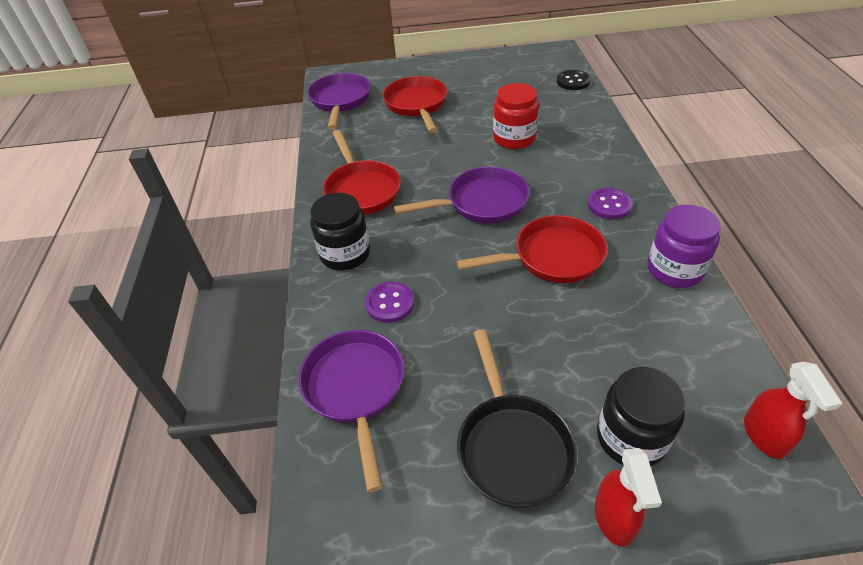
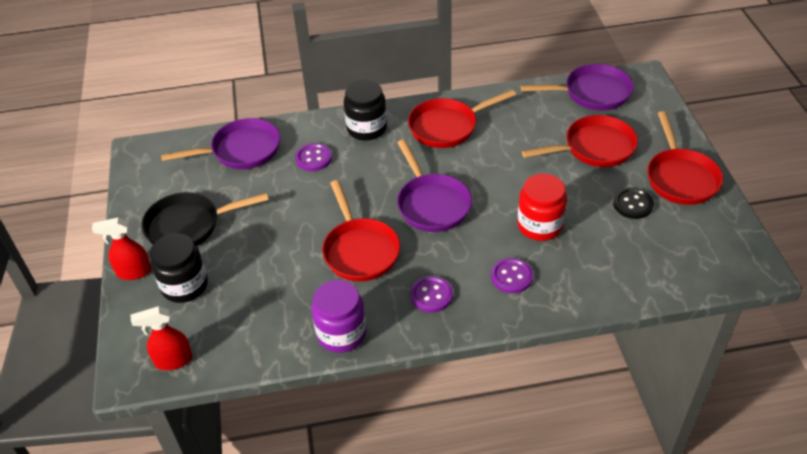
camera: 85 degrees right, 0 degrees up
black button [557,70,591,90] -> black button moved to [613,187,654,219]
none -> purple button [491,258,533,293]
none -> red pan [647,111,723,205]

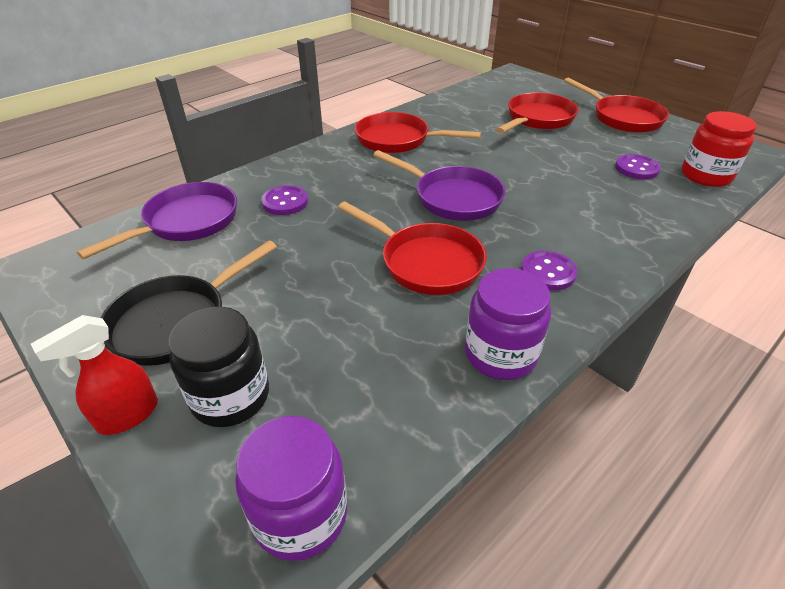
camera: 35 degrees left, 5 degrees down
red spray bottle [131,306,193,370] -> purple jar [235,416,347,561]
black jar [344,80,387,141] -> none
red pan [408,90,516,148] -> red pan turned 75 degrees clockwise [355,112,481,153]
purple button [491,258,533,293] -> purple button moved to [615,154,661,179]
red jar [517,174,567,241] -> red jar moved to [682,111,757,187]
purple pan [521,64,633,110] -> none
black button [613,187,654,219] -> none

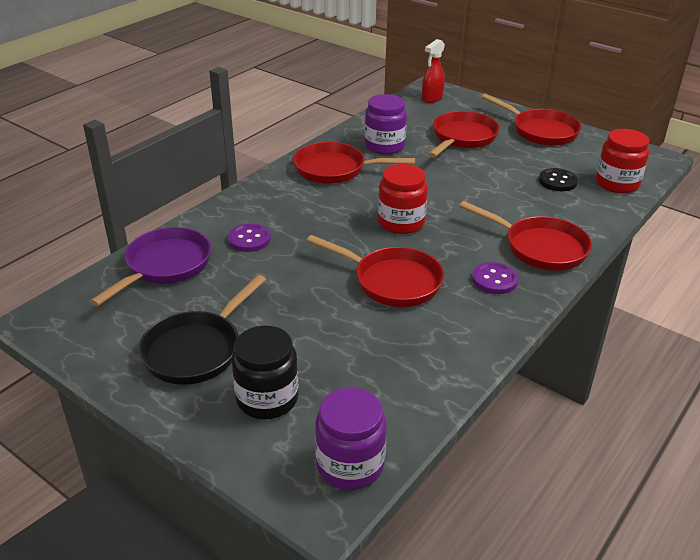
camera: 10 degrees left, 5 degrees down
red spray bottle [31,315,158,435] -> red spray bottle moved to [422,39,445,103]
purple pan [373,150,506,221] -> red jar [378,164,428,234]
purple jar [465,268,551,380] -> purple jar moved to [365,94,407,155]
purple button [615,154,661,179] -> black button [539,168,578,191]
none -> red pan [459,201,592,270]

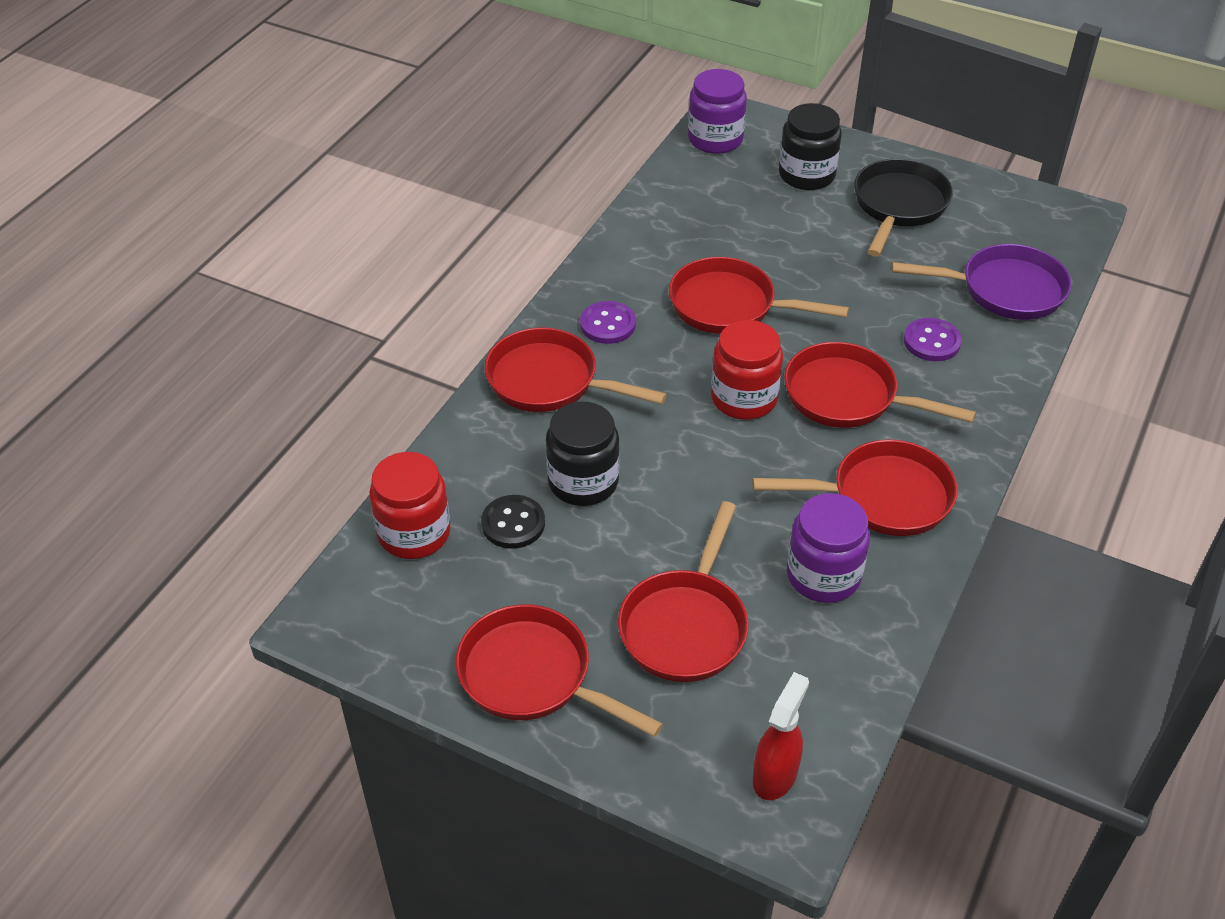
camera: 170 degrees right, 10 degrees up
purple pan [90,227,211,306] -> purple pan turned 105 degrees counterclockwise [891,244,1072,320]
none -> black jar [546,402,620,506]
none -> red pan [784,342,976,428]

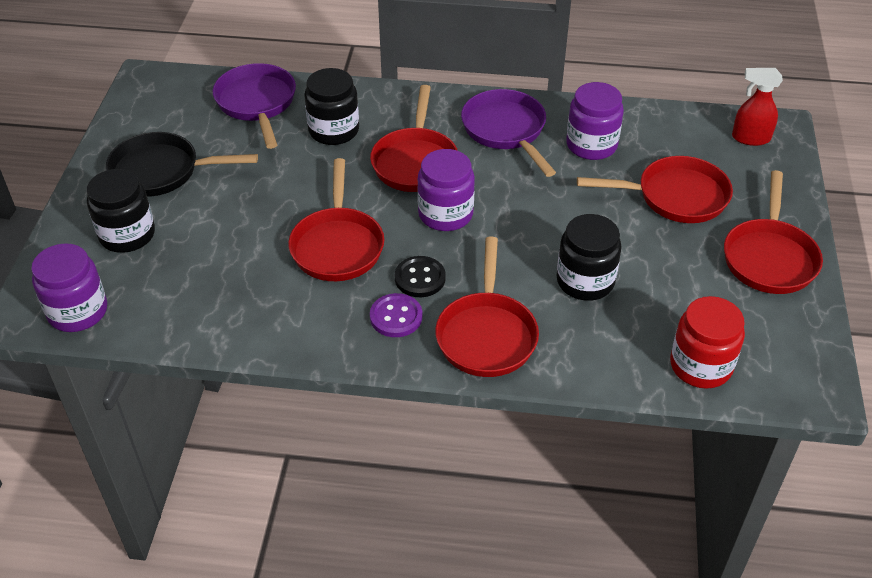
camera: 110 degrees left, 0 degrees up
black button [481,495,545,549] -> black button moved to [395,256,446,297]
red jar [711,320,783,420] -> purple jar [417,149,475,231]
red pan [752,440,958,536] -> purple pan [461,89,556,177]
purple button [904,318,962,361] -> black jar [304,68,359,145]

